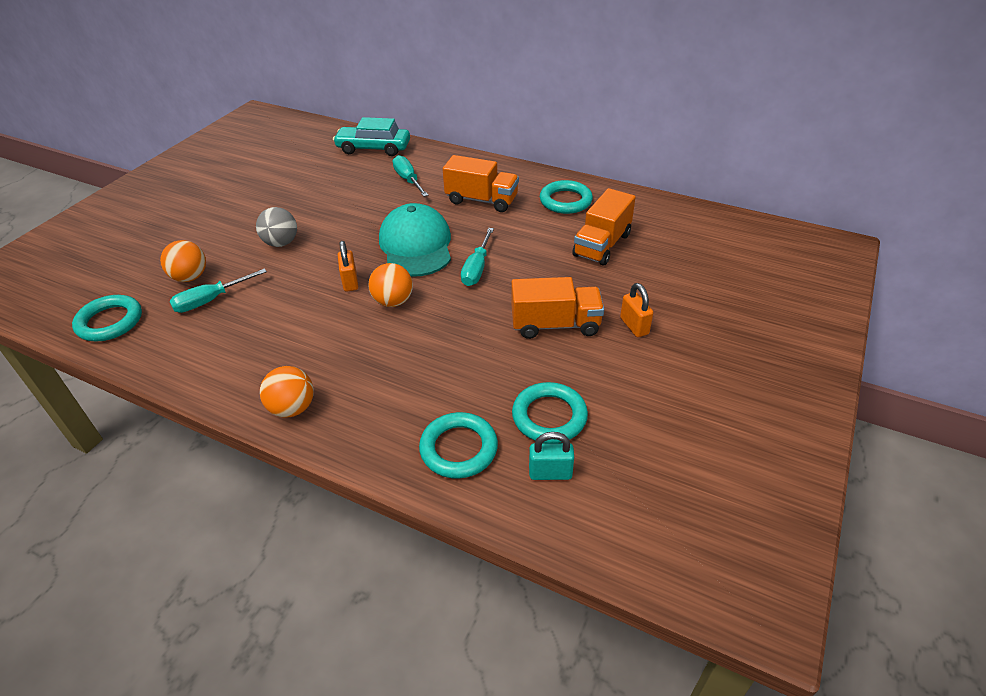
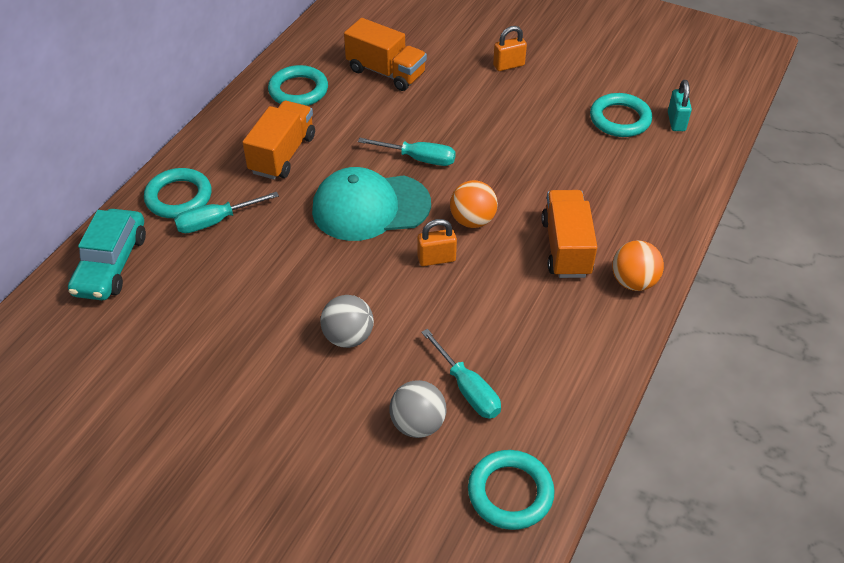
camera: 90 degrees left, 5 degrees up
orange ball [160,240,206,282] -> grey ball [389,380,446,438]
turquoise ring [419,412,498,479] -> turquoise ring moved to [144,168,212,218]
orange truck [512,277,604,339] -> orange truck moved to [541,190,597,278]

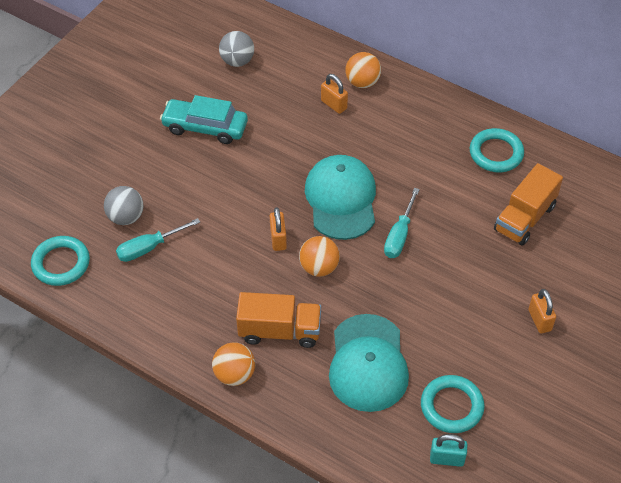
camera: 95 degrees right, 5 degrees up
turquoise car [68,209,146,300] -> turquoise car moved to [160,95,248,144]
turquoise ring [144,168,212,218] -> orange ball [345,52,381,88]
turquoise screwdriver [174,192,279,233] -> orange padlock [321,74,348,114]
orange truck [242,101,315,179] -> none
grey ball [320,295,374,348] -> grey ball moved to [219,31,254,67]
none -> turquoise cap [329,314,409,412]

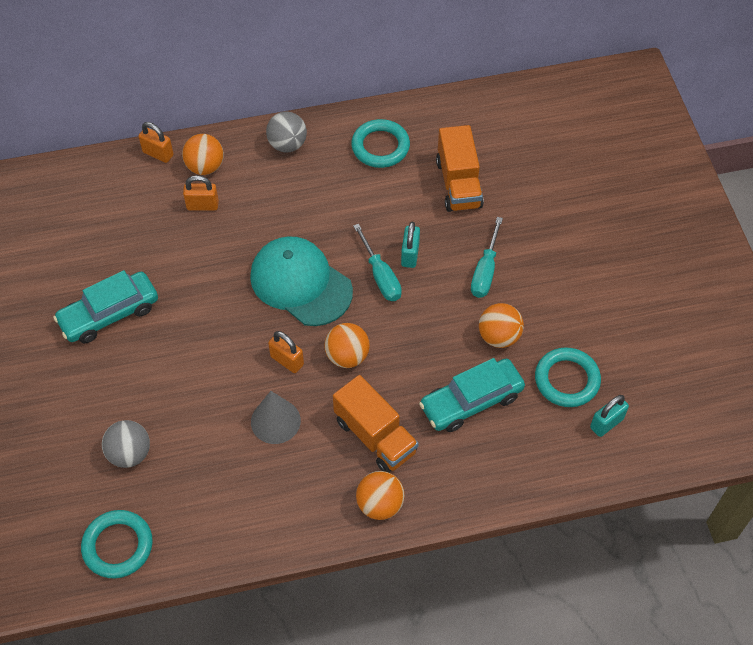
camera: 45 degrees left, 5 degrees up
turquoise screwdriver [116,218,200,262] -> turquoise screwdriver moved to [471,217,503,298]
grey ball [219,31,254,67] -> grey ball moved to [266,111,307,153]
orange truck [236,292,321,348] -> orange truck turned 90 degrees clockwise [333,375,419,473]
turquoise cap [329,314,409,412] -> turquoise car [419,358,525,432]
orange padlock [528,289,556,333] -> orange padlock moved to [139,122,174,163]
none -> grey cone [251,391,301,444]
none -> turquoise padlock [401,222,420,268]
none -> orange ball [479,303,524,348]

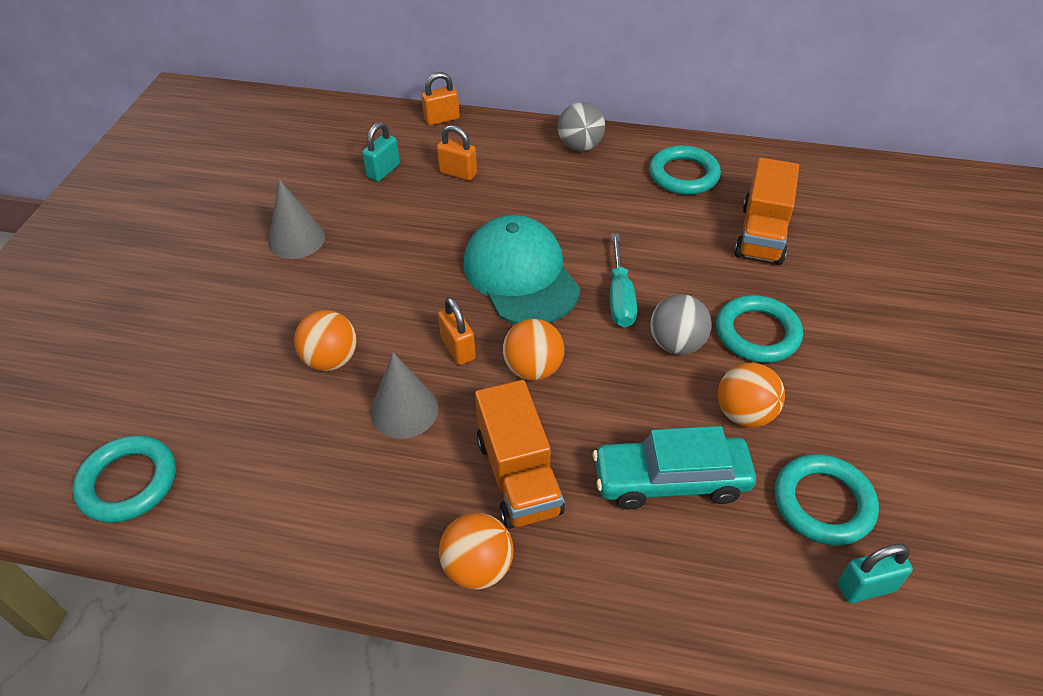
camera: 25 degrees right, 10 degrees down
turquoise car [53,270,158,344] -> grey cone [268,179,325,259]
grey ball [102,420,150,468] -> grey ball moved to [650,294,712,355]
orange padlock [139,122,174,163] -> orange padlock turned 75 degrees counterclockwise [421,72,460,126]
orange ball [182,134,224,175] -> orange ball moved to [294,310,357,371]
turquoise padlock [401,222,420,268] -> turquoise padlock moved to [362,122,400,182]
turquoise screwdriver [471,217,503,298] -> turquoise ring [716,295,803,363]

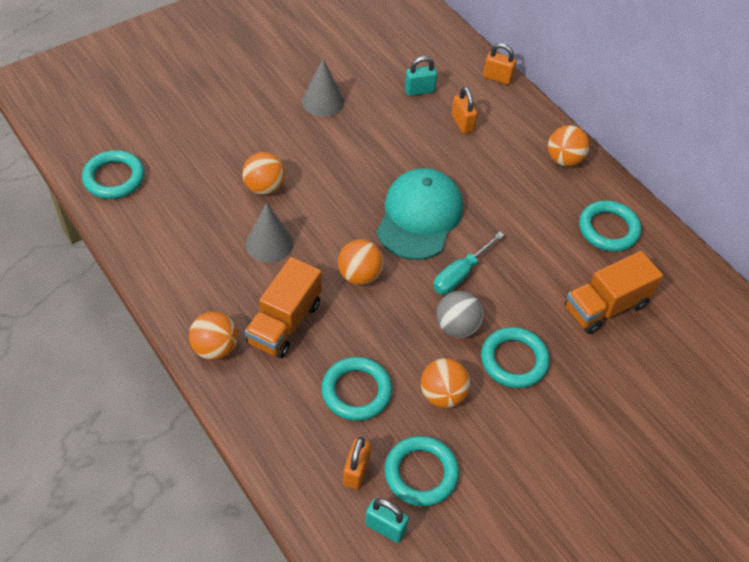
camera: 40 degrees right, 5 degrees up
orange padlock [438,297,476,365] -> orange padlock moved to [343,437,371,489]
grey ball [558,102,605,151] -> orange ball [548,125,590,167]
turquoise car [593,426,756,510] -> turquoise ring [321,357,392,421]

